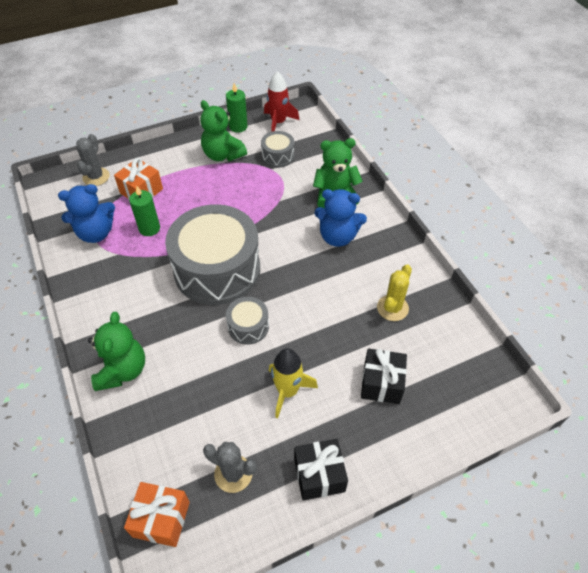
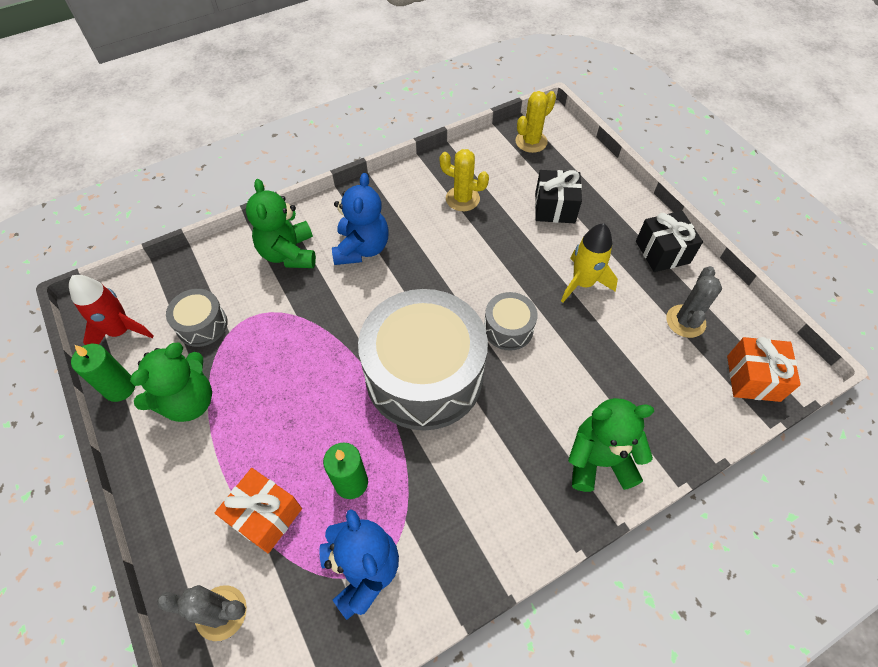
camera: 95 degrees left, 5 degrees up
none -> yellow cactus [515,91,556,153]

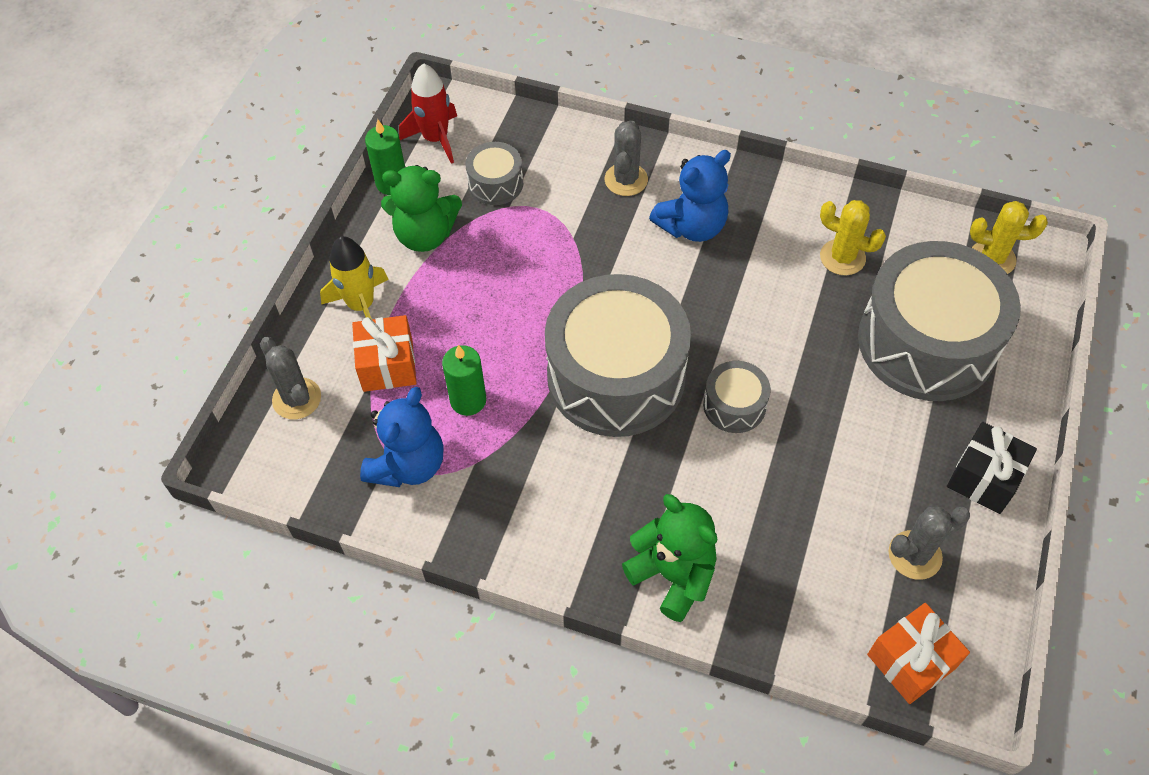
camera: 50 degrees right, 0 degrees up
green teddy bear [246,179,316,268] -> grey cactus [605,121,648,196]
yellow cactus [440,149,489,211] -> yellow cactus turned 45 degrees counterclockwise [820,200,886,275]
black gift [535,170,582,223] -> grey drum [858,241,1021,401]
yellow rocket [561,223,618,303] -> yellow rocket moved to [320,236,389,320]

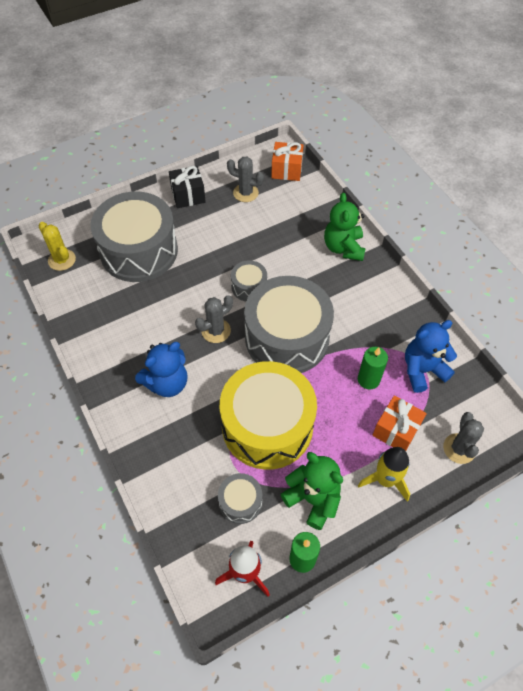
camera: 140 degrees left, 0 degrees up
grey cactus [605,121,648,196] -> grey cactus moved to [195,295,233,343]
blue teddy bear [649,150,731,242] -> blue teddy bear turned 135 degrees clockwise [135,342,188,397]
yellow cactus [820,200,886,275] -> none
none -> yellow drum [220,361,317,470]

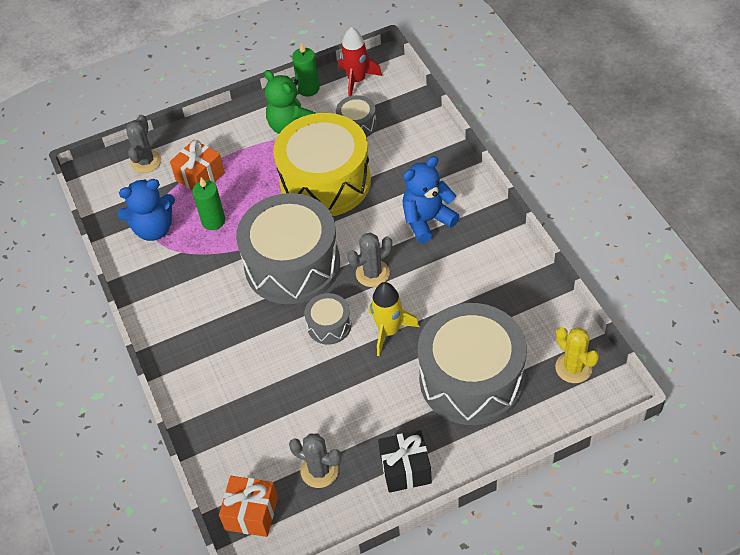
camera: 170 degrees left, 5 degrees down
green teddy bear [324,193,366,261] -> none
yellow rocket [358,447,410,501] -> yellow rocket moved to [369,282,419,356]

